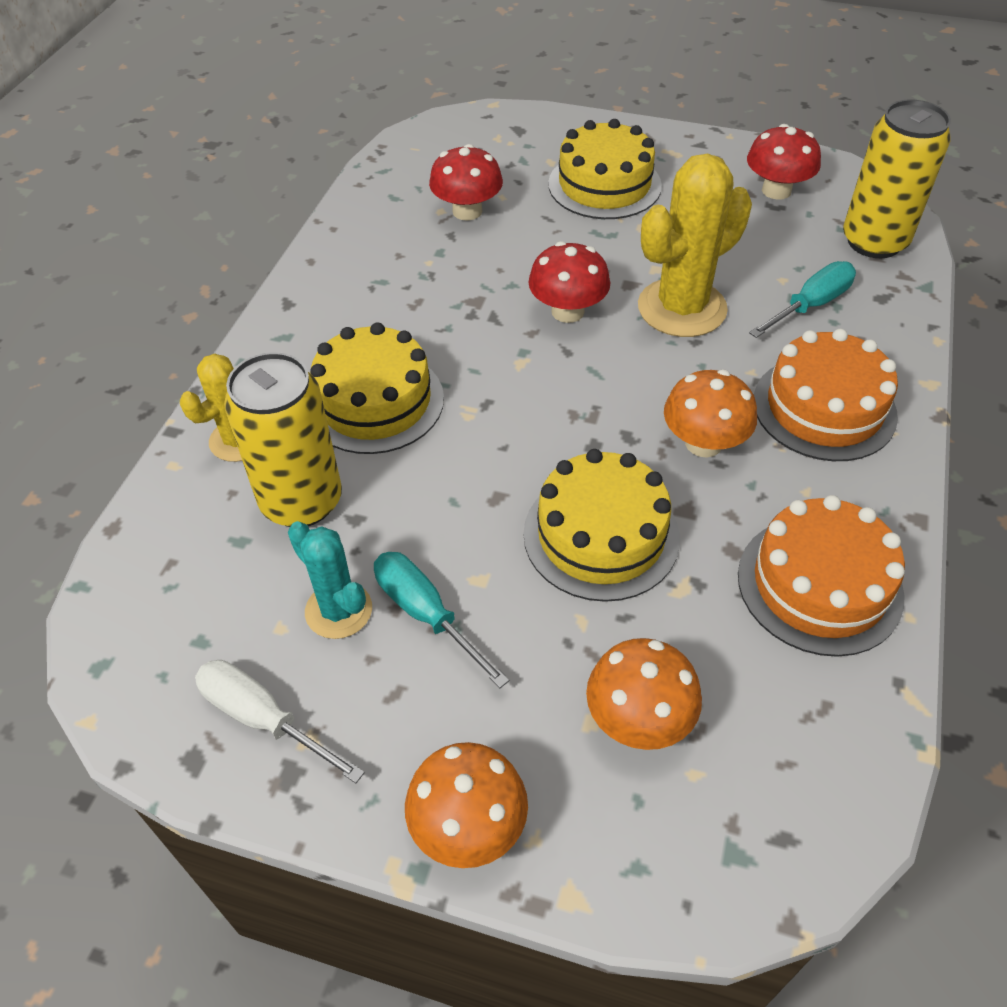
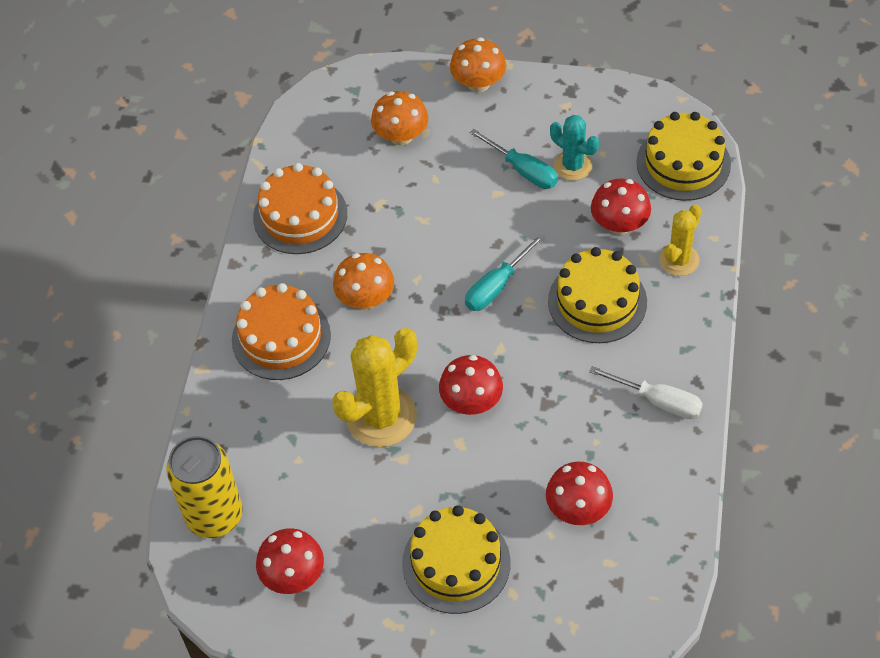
camera: 175 degrees right, 5 degrees up
white screwdriver [195,660,365,783] -> white screwdriver moved to [589,366,703,419]
yellow can [224,352,342,527] -> red mushroom [591,179,651,235]
yellow cake [523,449,680,602] -> yellow cake moved to [636,112,731,201]
turquoise screwdriver [749,261,856,338] -> turquoise screwdriver moved to [465,234,545,311]

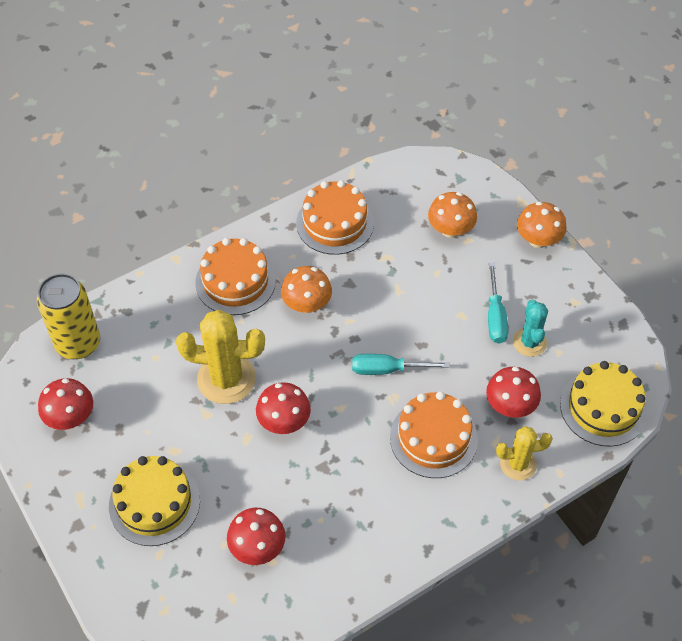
camera: 45 degrees right, 0 degrees up
yellow cake [548,247,647,343] -> orange cake [390,391,478,478]
white screwdriver [589,366,703,419] -> none

